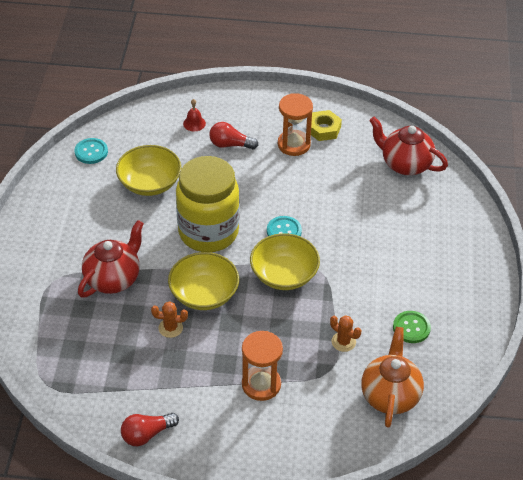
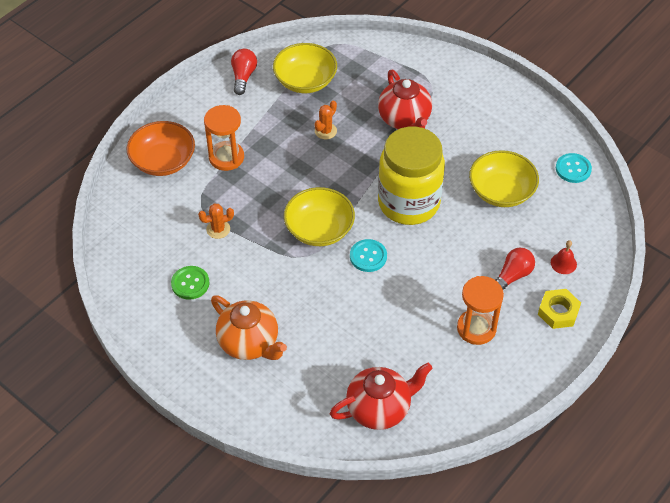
camera: 125 degrees right, 5 degrees up
yellow bowl [168,252,239,310] -> yellow bowl moved to [273,43,337,93]
yellow nut [311,110,342,141] -> yellow nut moved to [538,289,581,329]
orange teapot [361,327,424,428] -> orange teapot moved to [211,296,287,360]
none -> orange bowl [127,121,195,176]

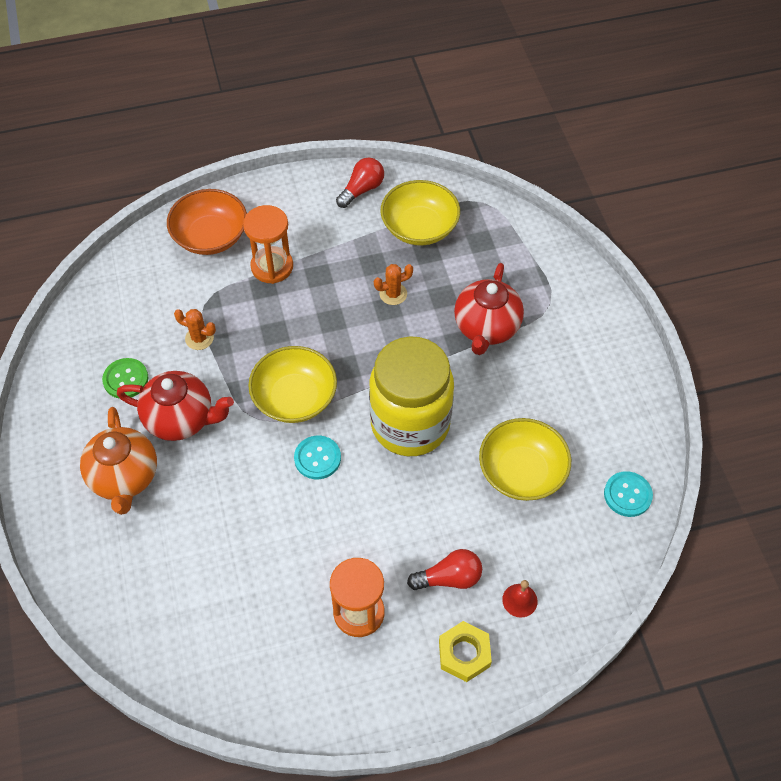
camera: 35 degrees right, 5 degrees up
red teapot [330,363,433,430] -> red teapot moved to [117,371,234,441]

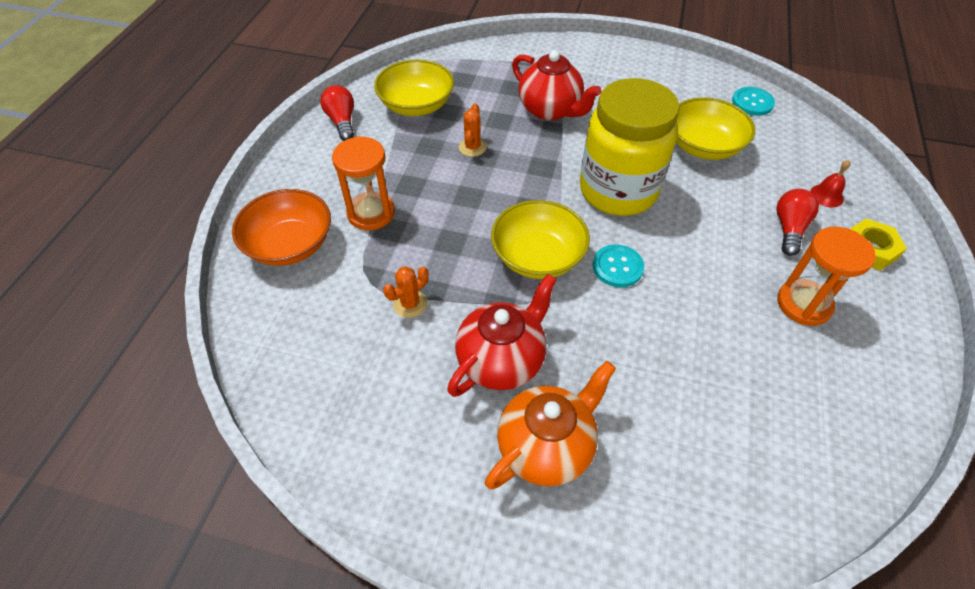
camera: 60 degrees left, 5 degrees down
orange teapot [80,407,157,515] -> orange teapot turned 60 degrees counterclockwise [485,361,616,490]
green button [102,358,148,399] -> none

